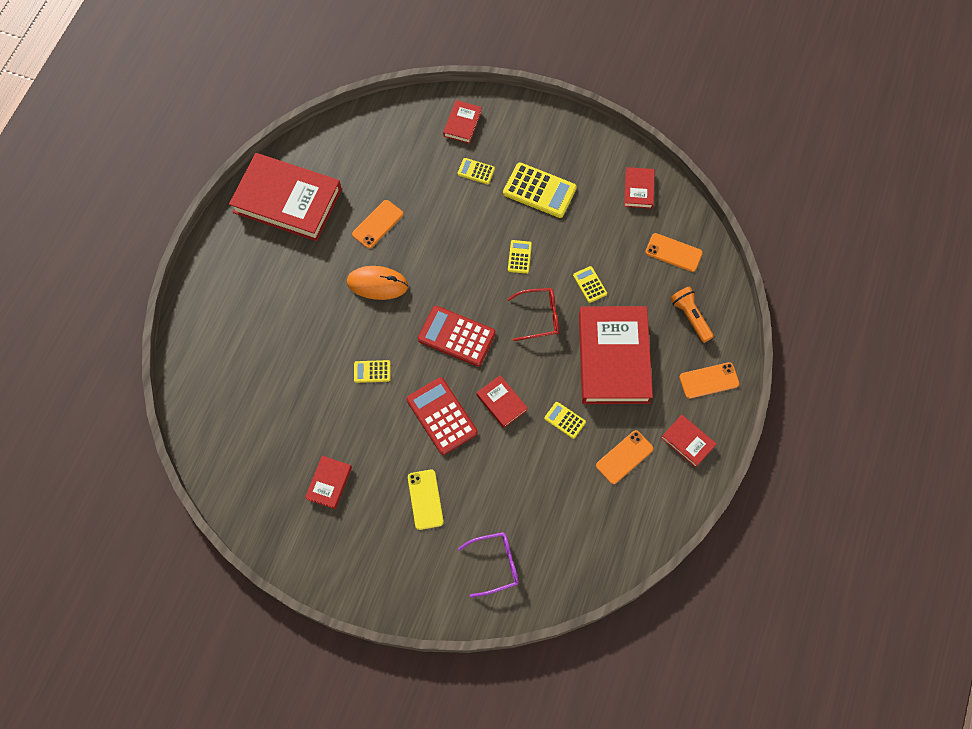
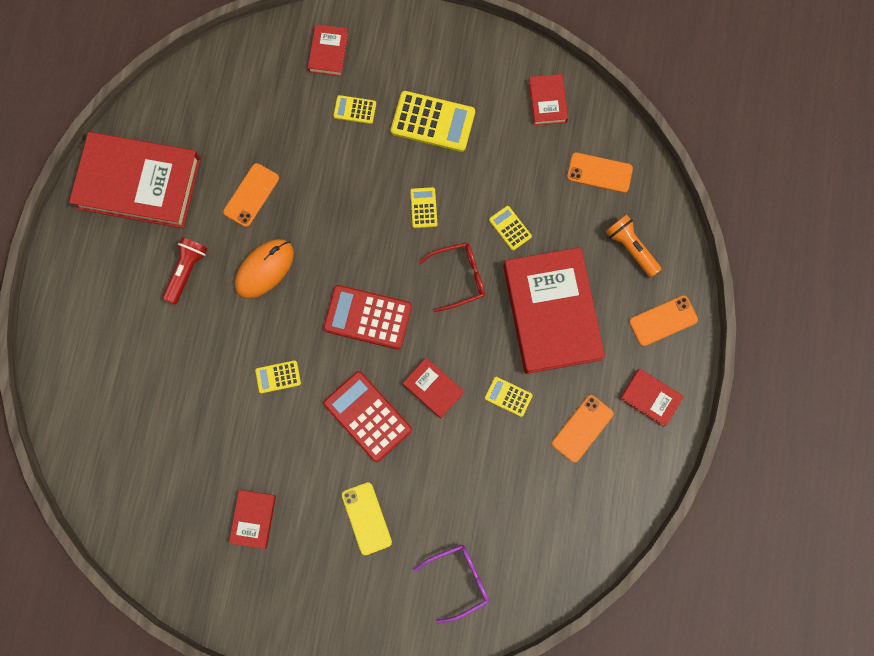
camera: 10 degrees left, 10 degrees up
orange mouse [347,266,408,300] -> orange mouse turned 45 degrees counterclockwise [235,239,294,299]
none -> red flashlight [162,237,207,305]

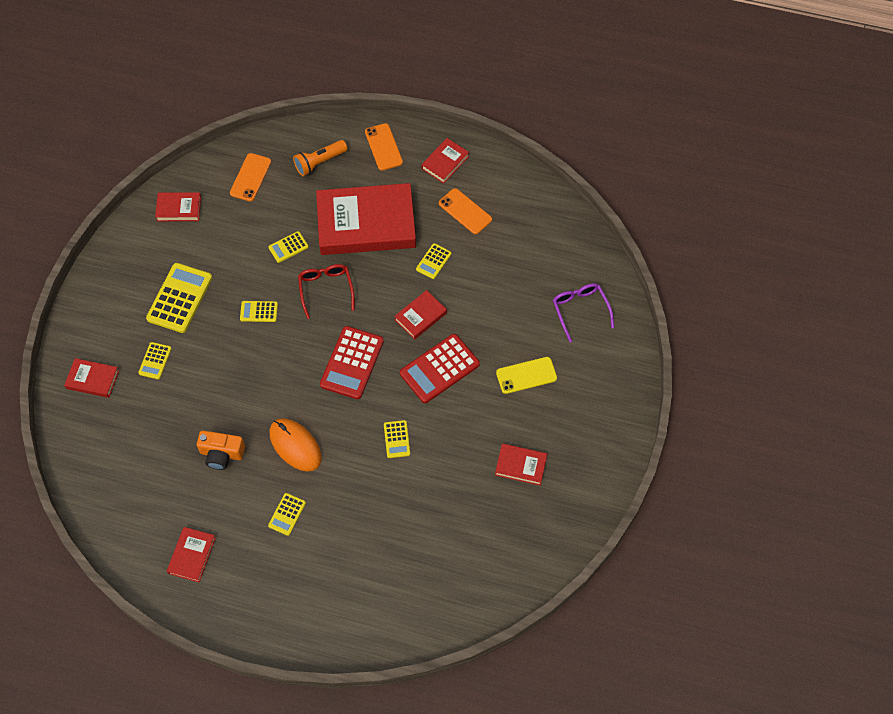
camera: 85 degrees left, 15 degrees down
red book [69,132,201,228] -> red book [167,527,216,582], size x0.45
red flashlight [162,237,207,305] -> yellow calculator [268,493,306,536]
orange phone [223,163,279,227] -> orange camera [197,431,245,470]

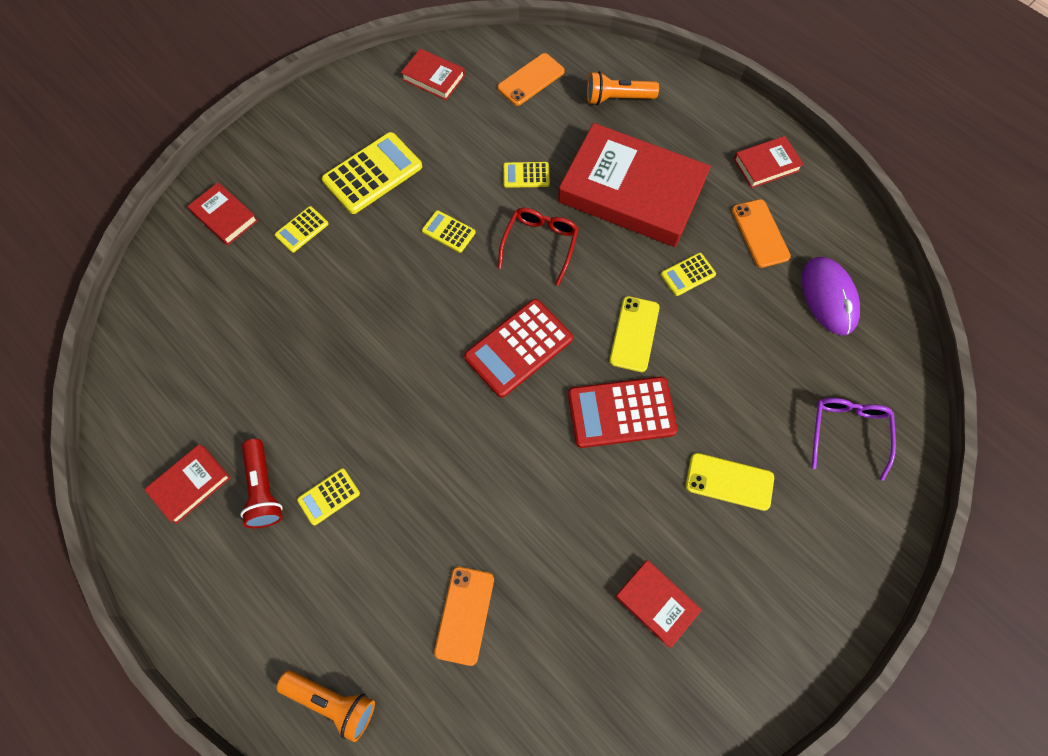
camera: 30 degrees right, 5 degrees up
orange camera [197,431,245,470] -> none
orange mouse [270,418,322,472] -> none
orange phone [365,123,403,171] -> orange phone moved to [434,567,494,666]
yellow calculator [384,420,410,458] -> none
red book [394,290,447,340] -> yellow phone [610,296,660,372]
none -> red flashlight [240,439,283,528]
none -> orange flashlight [276,670,375,742]
none -> purple mouse [802,257,860,335]

